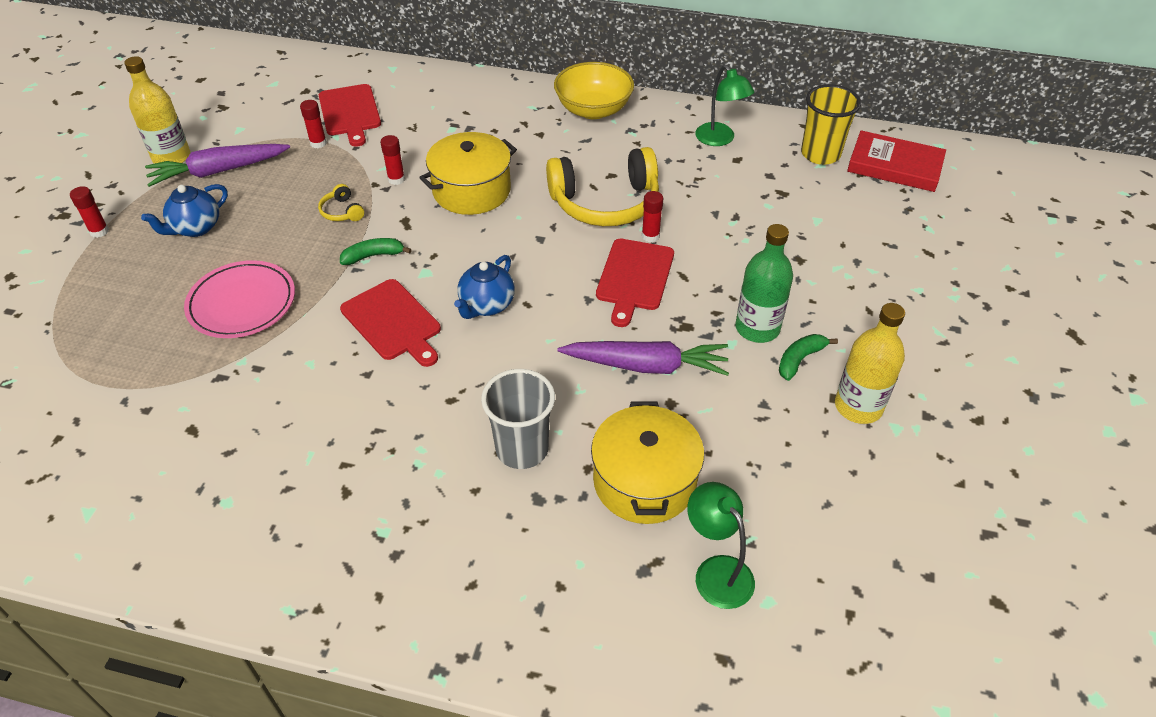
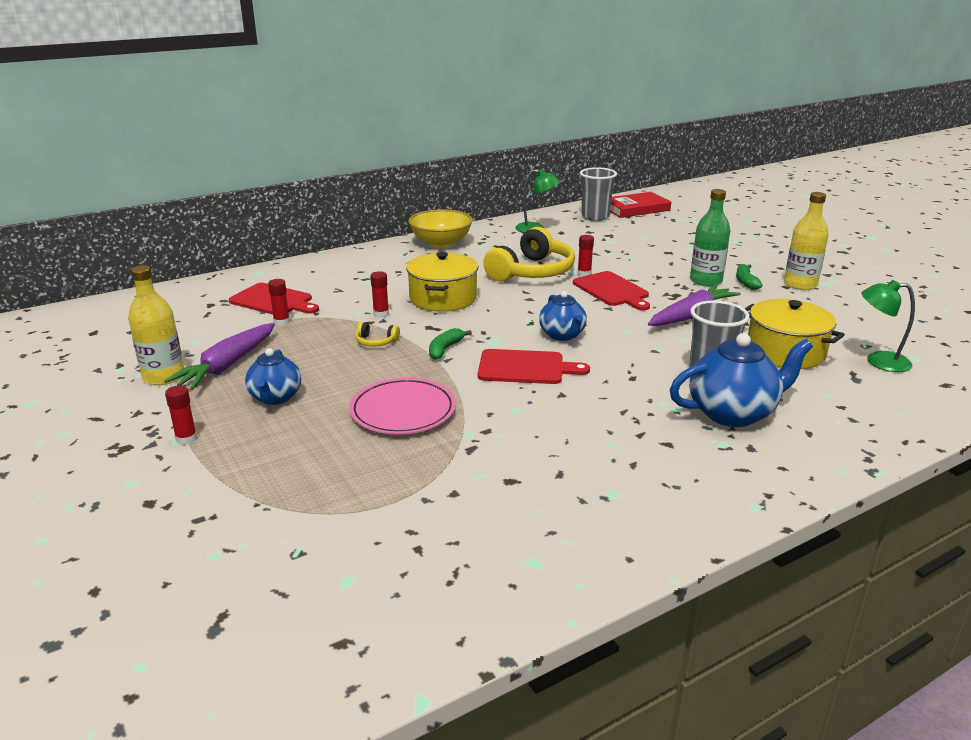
camera: 45 degrees left, 20 degrees down
yellow cup [801,84,861,165] -> grey cup [580,167,617,221]
none -> blue teapot [670,333,813,427]

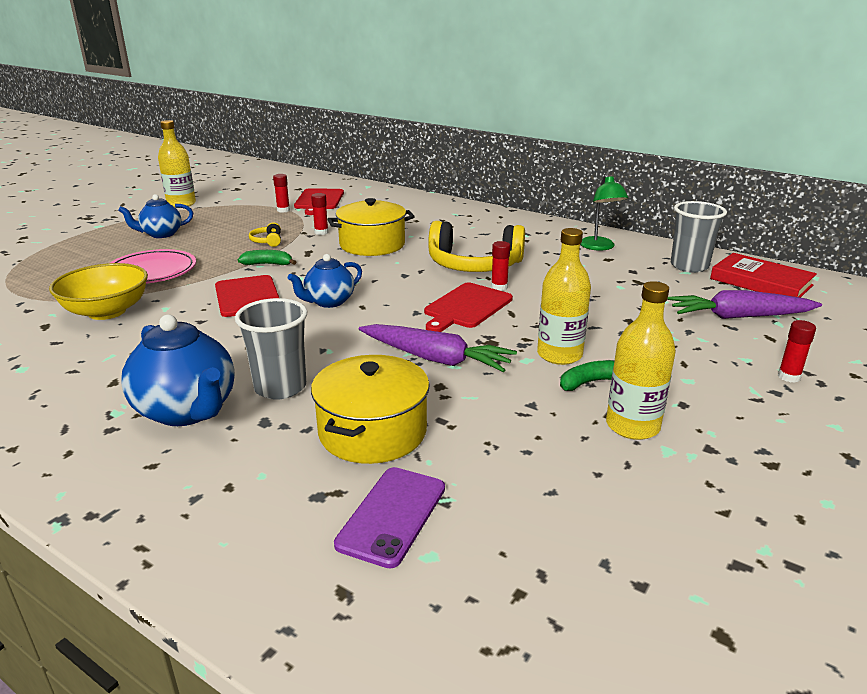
camera: 65 degrees right, 0 degrees up
purple carrot [164,323,275,390] -> purple carrot moved to [667,290,822,319]
red glue stick [165,385,197,445] -> red glue stick moved to [778,320,816,383]
yellow bowl [409,209,473,248] -> yellow bowl moved to [49,263,148,320]
green bottle [690,189,730,286] -> yellow bottle [537,228,591,365]
green lamp [861,280,915,372] -> purple phone [334,467,445,568]

